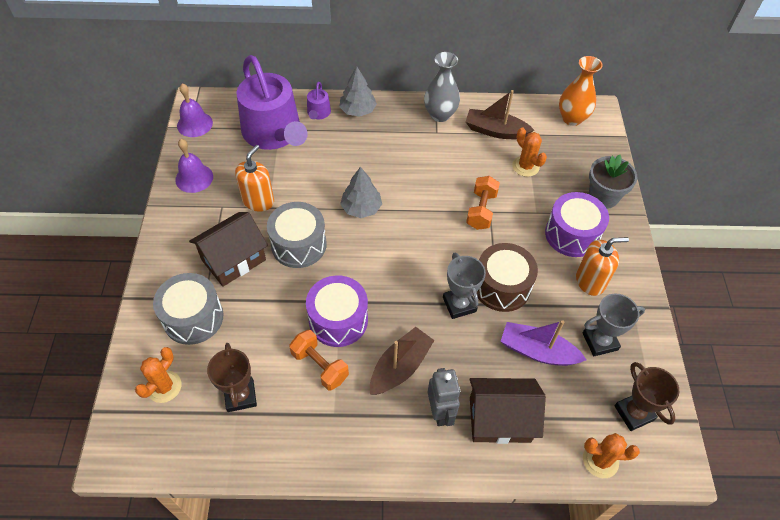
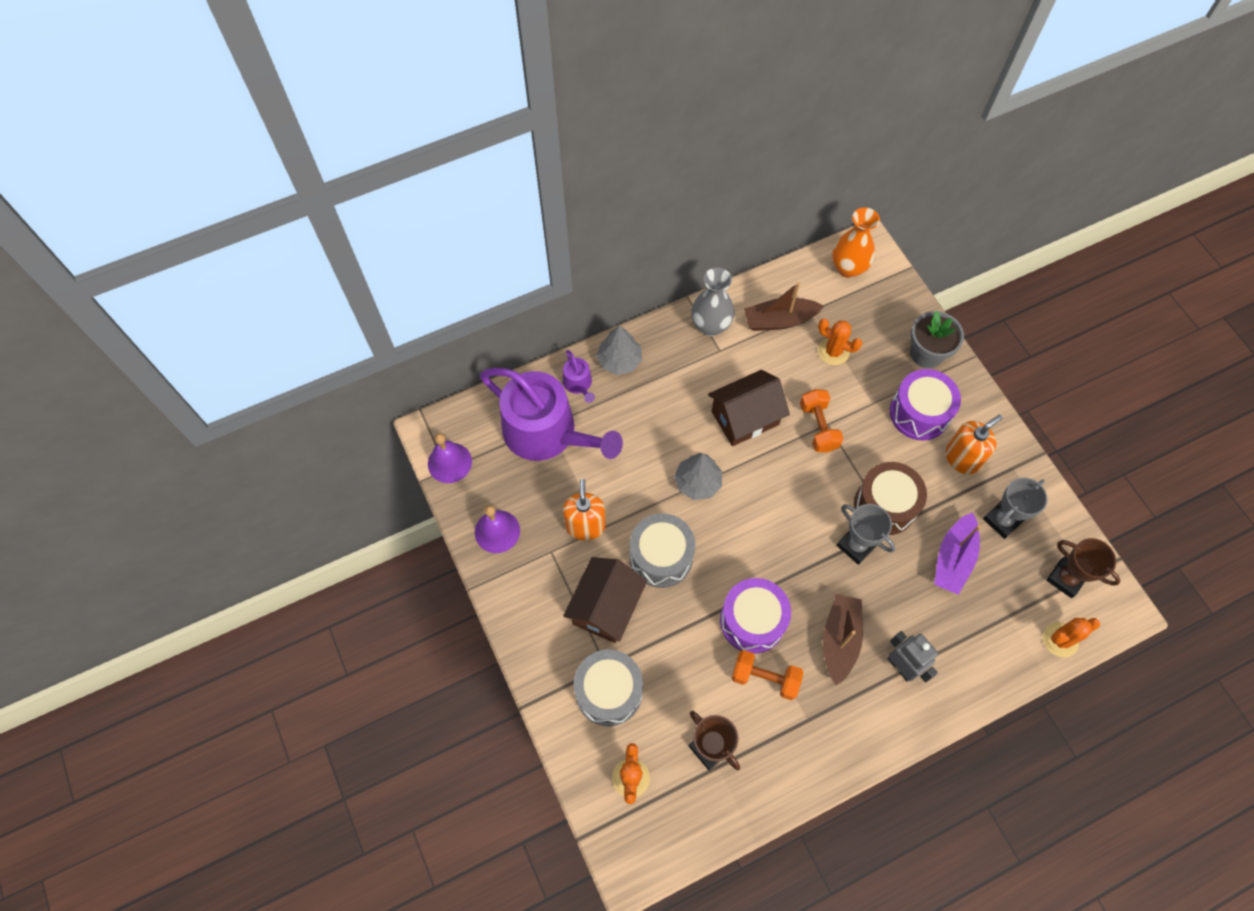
camera: 25 degrees left, 10 degrees up
brown house [470,378,546,444] -> brown house moved to [708,370,790,446]
purple boat [500,320,586,366] -> purple boat turned 60 degrees counterclockwise [934,512,981,595]

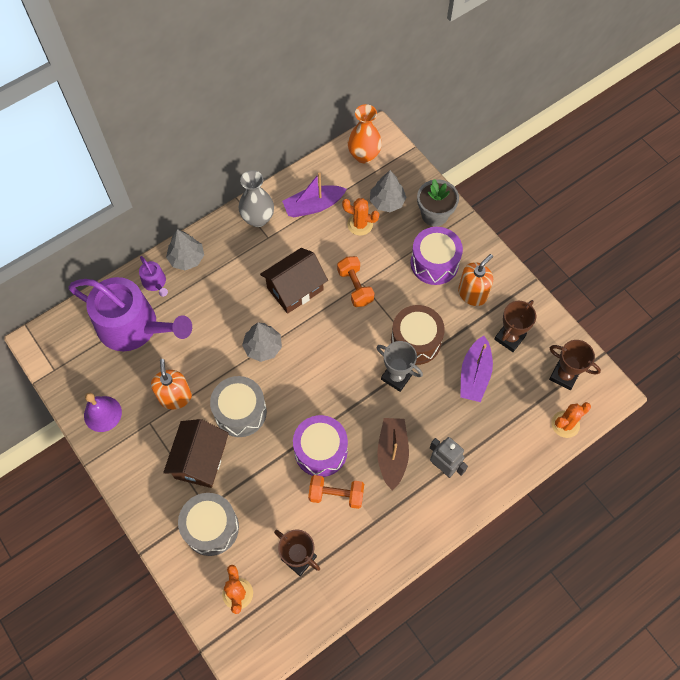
camera: 10 degrees left, 0 degrees up
purple bell [428,433,472,483] -> none
brown boat [744,282,824,331] -> purple boat [282,172,347,217]
grey trophy [983,478,1048,539] -> brown trophy [494,300,536,352]
none -> grey tree [370,170,407,212]

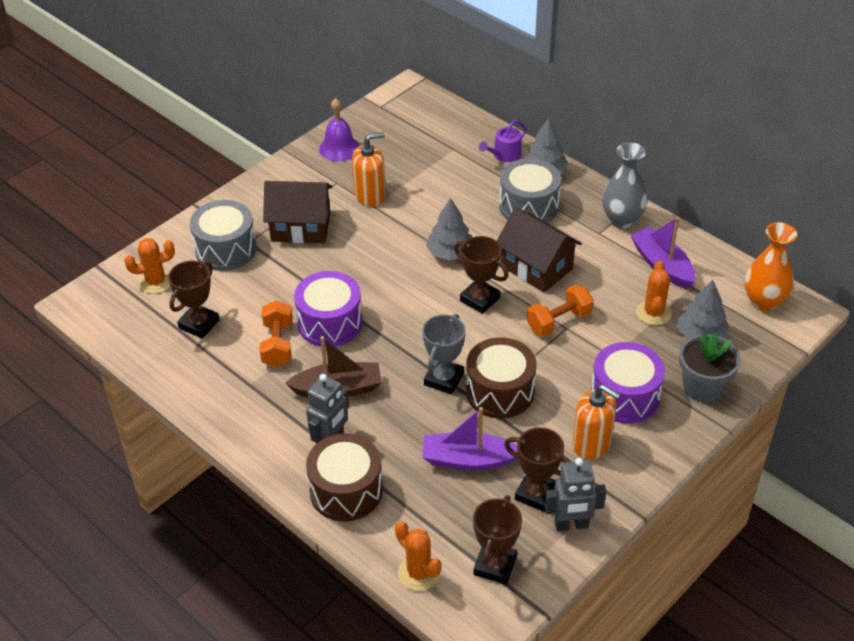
camera: 80 degrees right, 20 degrees down
purple watering can [68,277,192,351] -> none
grey drum [210,376,267,437] -> grey drum moved to [499,158,561,223]
none -> brown drum [306,433,383,521]
none -> brown trophy [454,236,508,314]
none -> grey robot [545,458,606,531]

